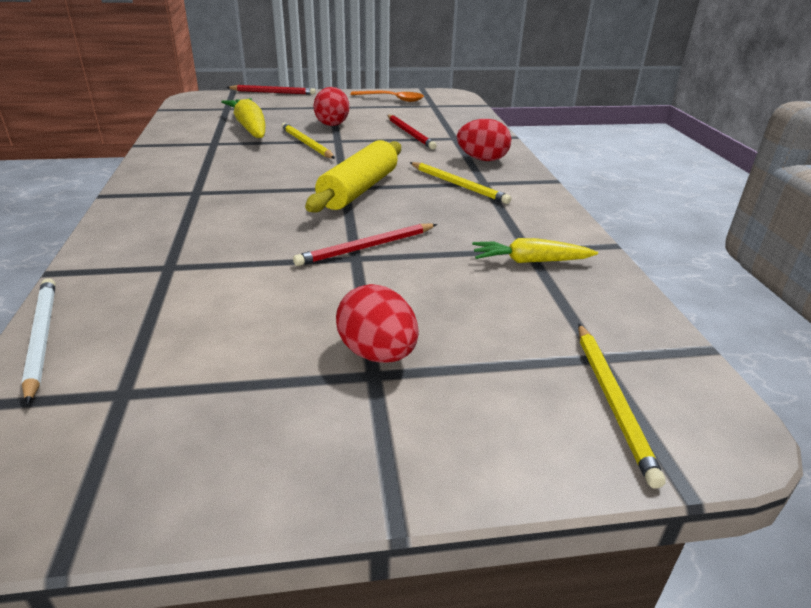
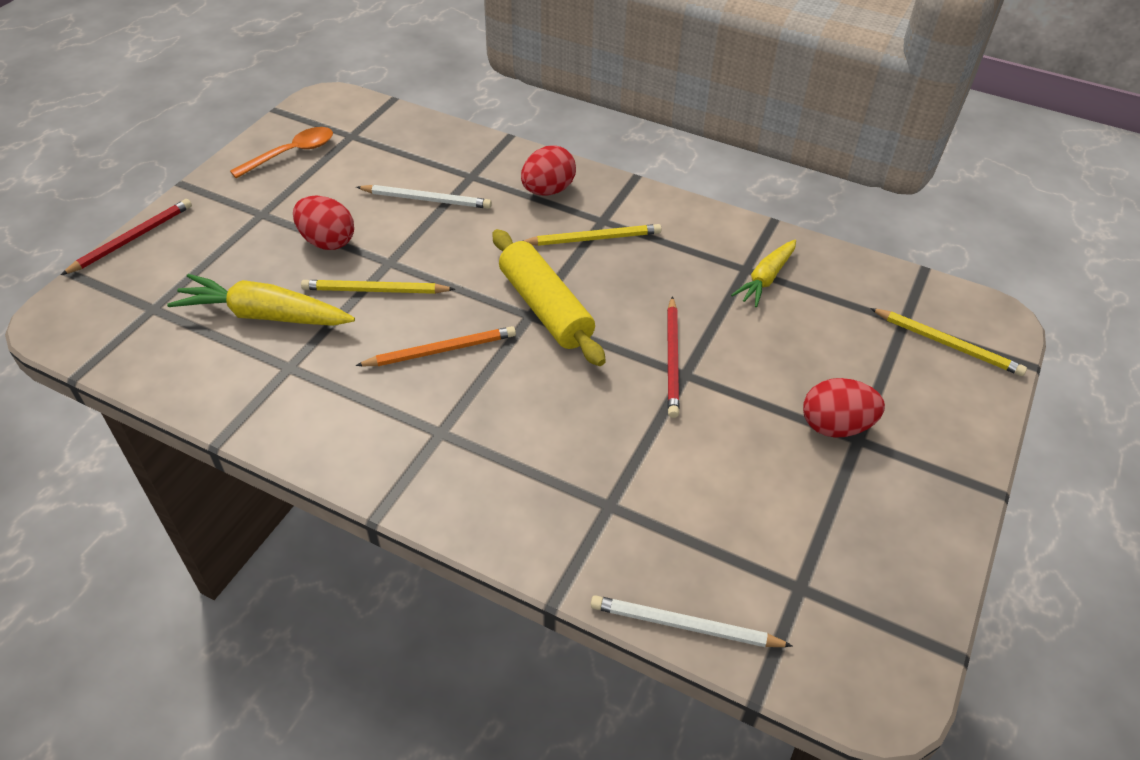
camera: 55 degrees left, 15 degrees up
red pencil [387,115,437,149] -> white pencil [356,185,492,209]
none -> orange pencil [355,326,516,366]

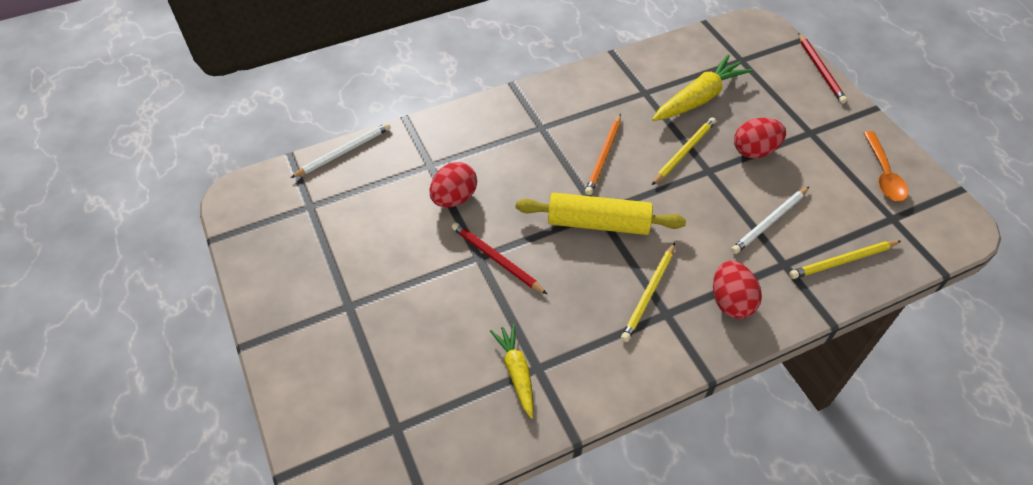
camera: 130 degrees right, 5 degrees up
red egg [803,378,885,438] -> red egg moved to [430,162,477,207]
yellow pencil [870,308,1027,376] -> yellow pencil moved to [789,241,901,279]

